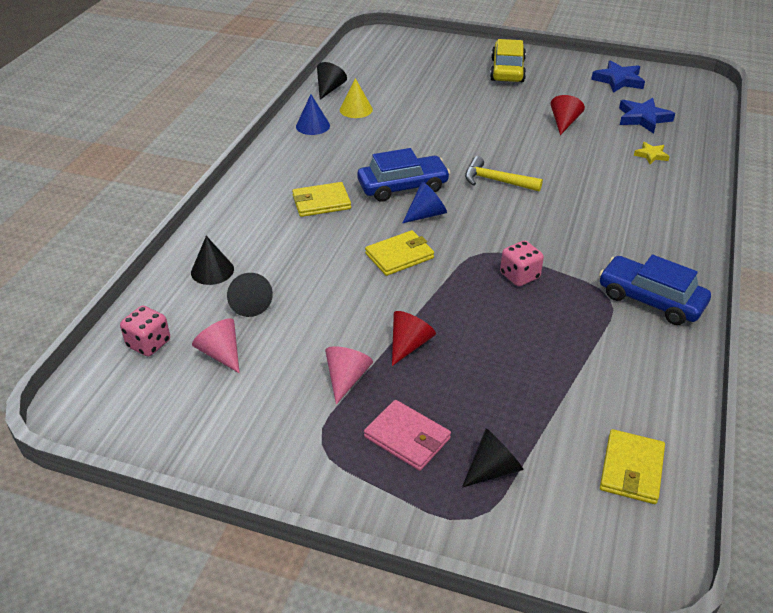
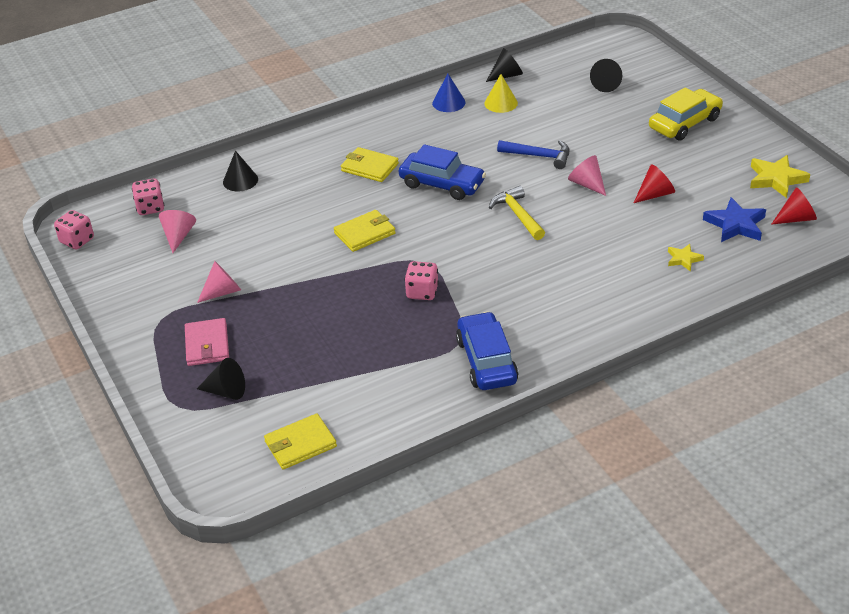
camera: 45 degrees right, 0 degrees up
black cone [227,273,273,317] -> black cone moved to [590,59,622,92]
yellow wallet [365,230,434,276] -> yellow wallet turned 45 degrees counterclockwise [334,210,396,252]
red cone [392,311,436,366] -> red cone moved to [771,187,817,225]
blue cone [403,182,447,223] -> none
blue star [591,61,645,93] -> yellow star [750,155,810,198]
none -> pink dice [54,210,94,249]
none -> blue hammer [497,140,569,169]
none -> pink cone [568,155,606,196]

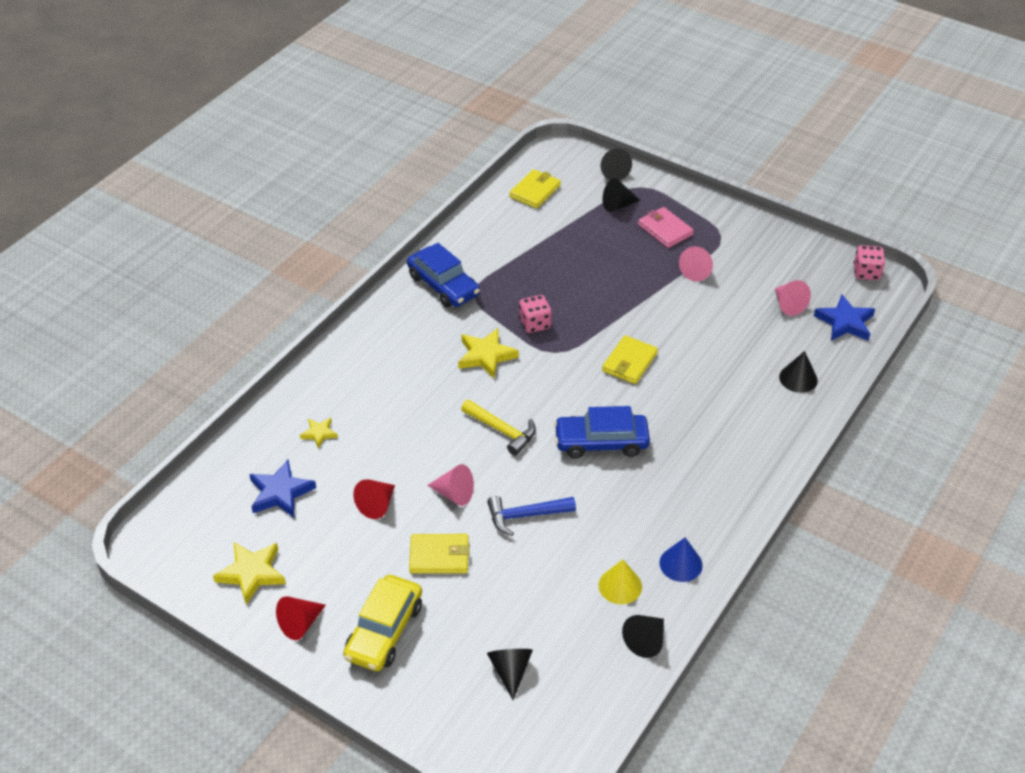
camera: 150 degrees right, 5 degrees up
pink dice [132,178,164,215] -> blue star [814,294,875,341]
yellow wallet [341,147,399,182] -> yellow wallet moved to [409,534,470,574]
red cone [771,187,817,225] -> red cone moved to [276,596,326,640]
none -> yellow star [458,328,519,378]
none -> black cone [601,148,632,181]

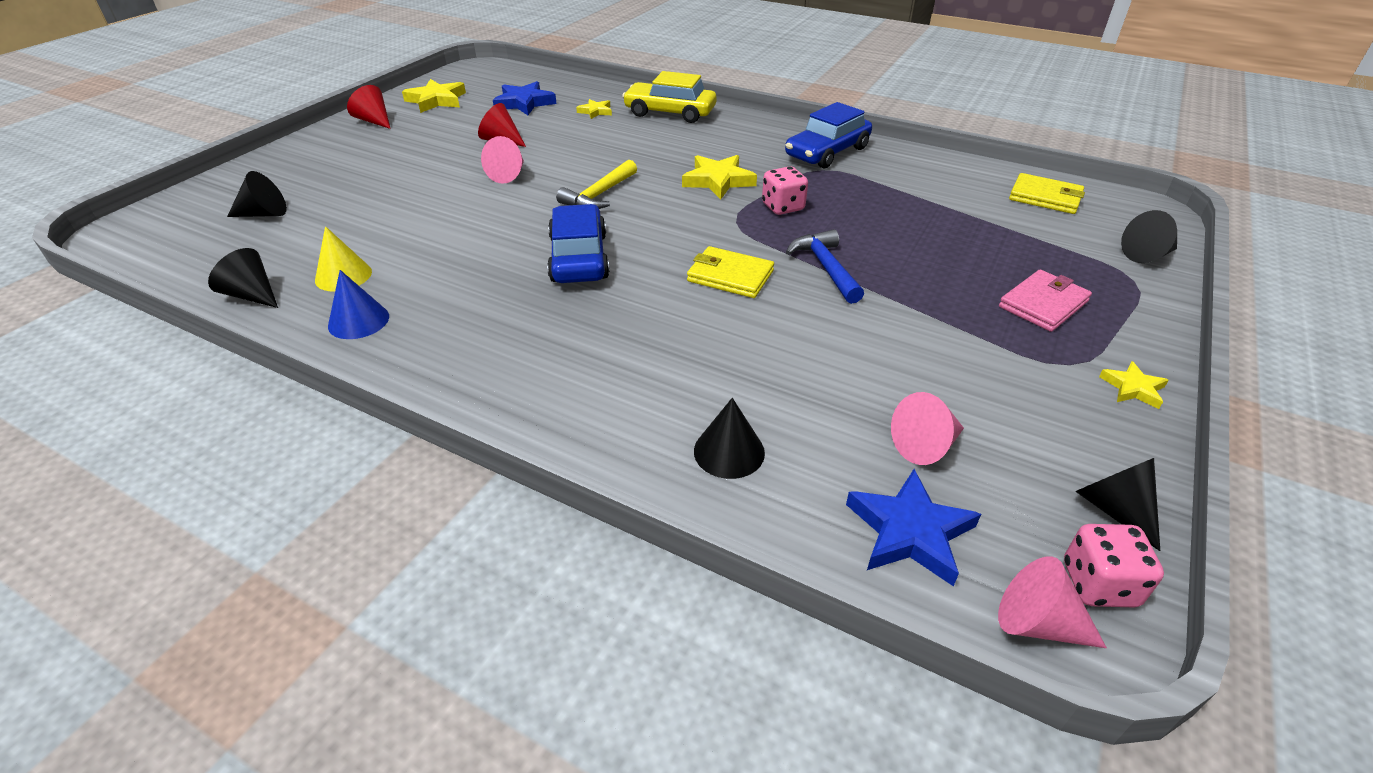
camera: 85 degrees right, 5 degrees down
yellow car [343,575,422,671] -> yellow car moved to [622,71,717,123]
yellow wallet [409,534,470,574] -> none
blue hammer [487,496,576,536] -> blue hammer moved to [786,229,864,304]
black cone [603,178,641,212] -> black cone moved to [1075,458,1160,551]
pink cone [679,246,713,282] -> pink cone moved to [998,556,1107,648]
none -> yellow star [1099,361,1169,409]

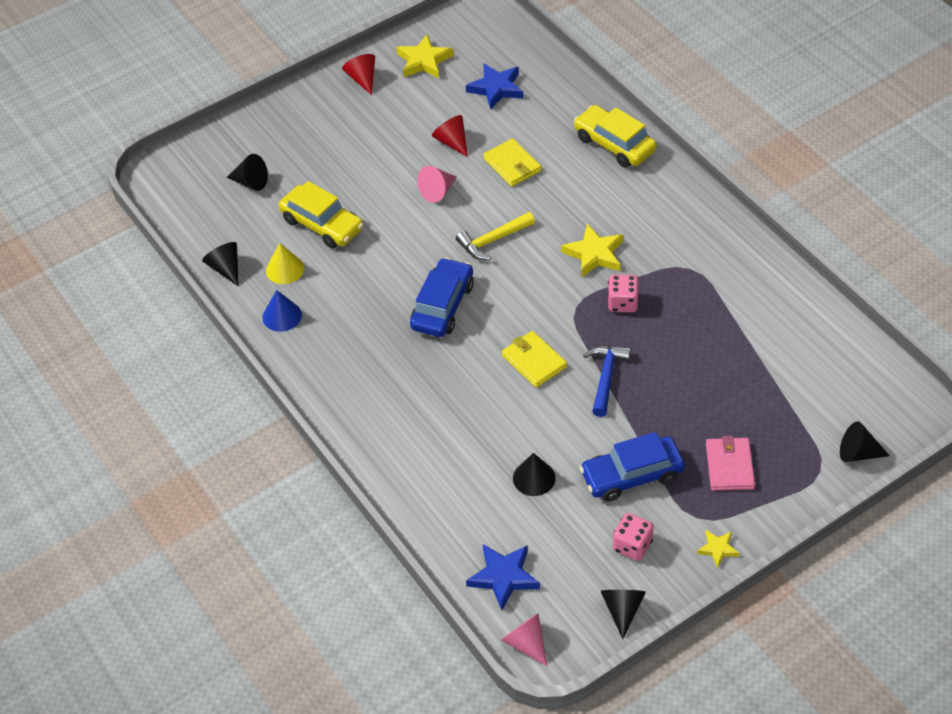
camera: 30 degrees right, 10 degrees up
yellow star [576,99,612,119] -> none
black cone [694,398,765,479] -> black cone moved to [513,453,556,496]
blue car [785,102,872,169] -> blue car moved to [580,432,685,502]
pink cone [891,392,964,465] -> none
pink wallet [999,270,1092,332] -> pink wallet turned 75 degrees counterclockwise [706,436,755,491]
yellow wallet [1009,173,1085,214] -> yellow wallet moved to [483,138,541,187]
pink dice [1064,524,1164,608] -> pink dice moved to [613,513,654,561]
none -> yellow car [279,181,364,248]

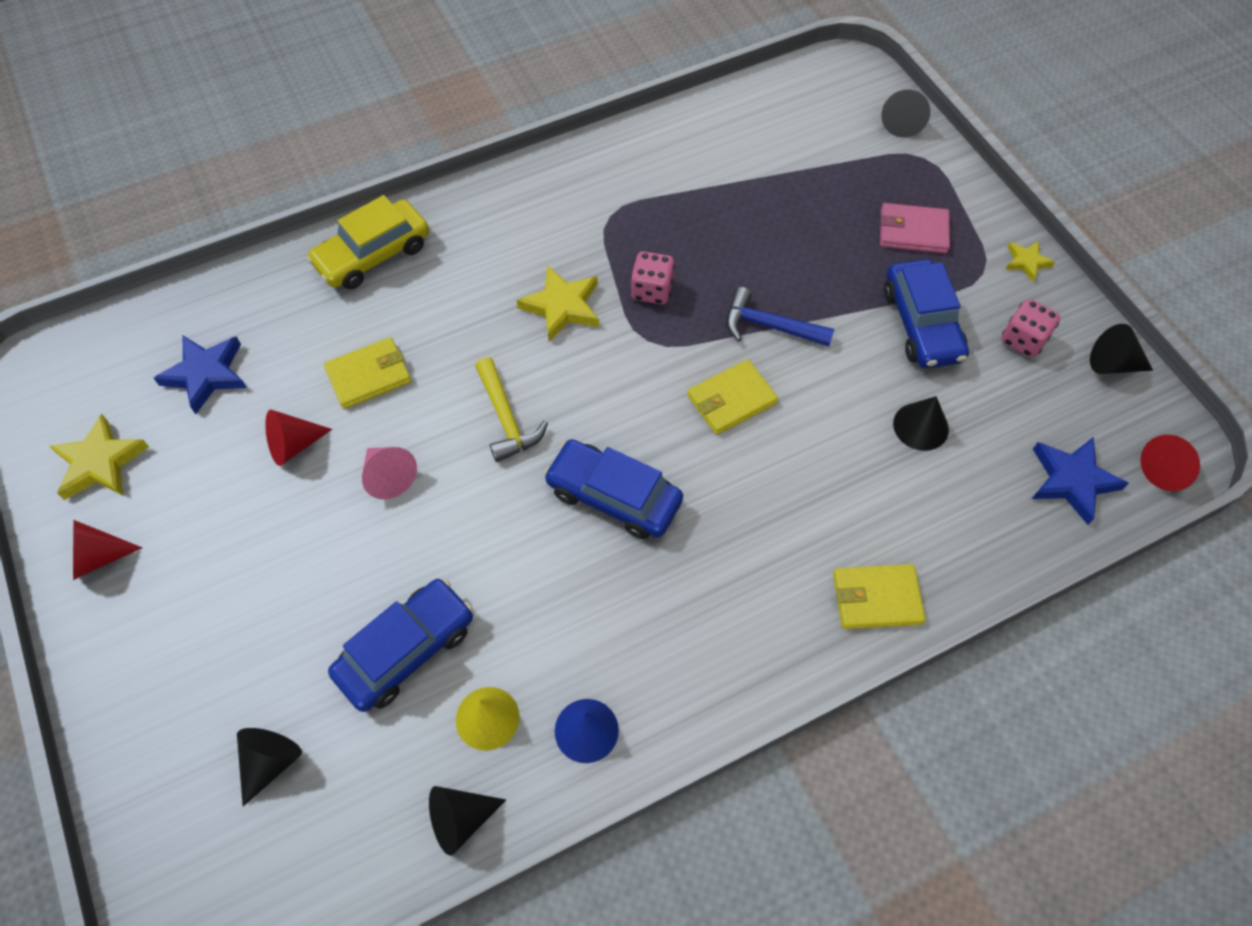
camera: 85 degrees left, 10 degrees up
yellow car [279,181,364,248] -> blue car [328,579,473,712]
pink cone [501,613,547,666] -> red cone [1140,435,1200,491]
none -> yellow wallet [833,564,926,629]

